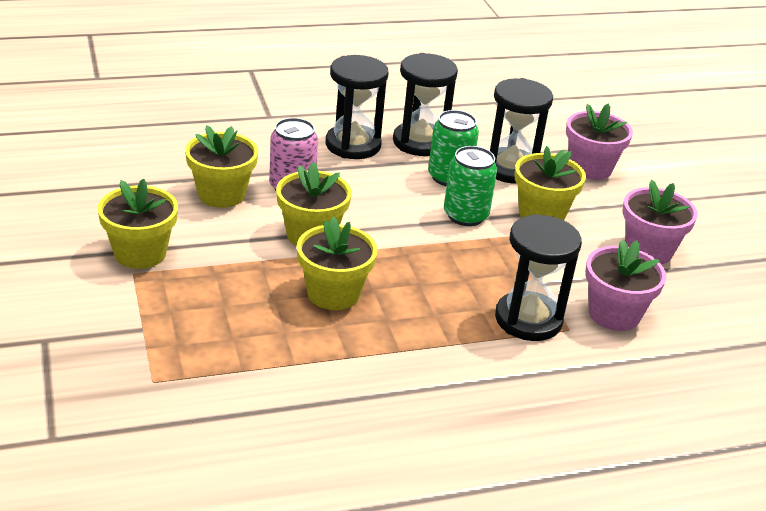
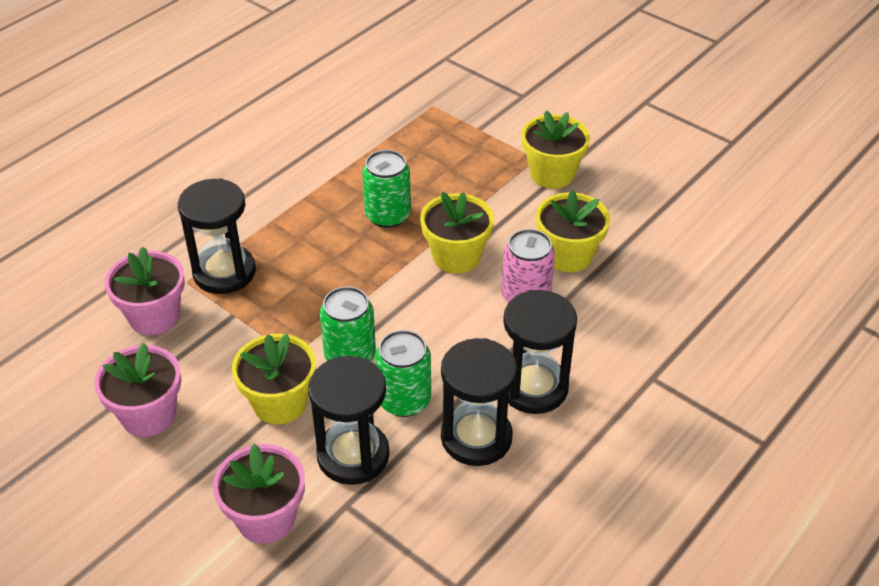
camera: 150 degrees right, 10 degrees up
yellow flower pot [297,217,378,310] -> green can [362,150,411,228]

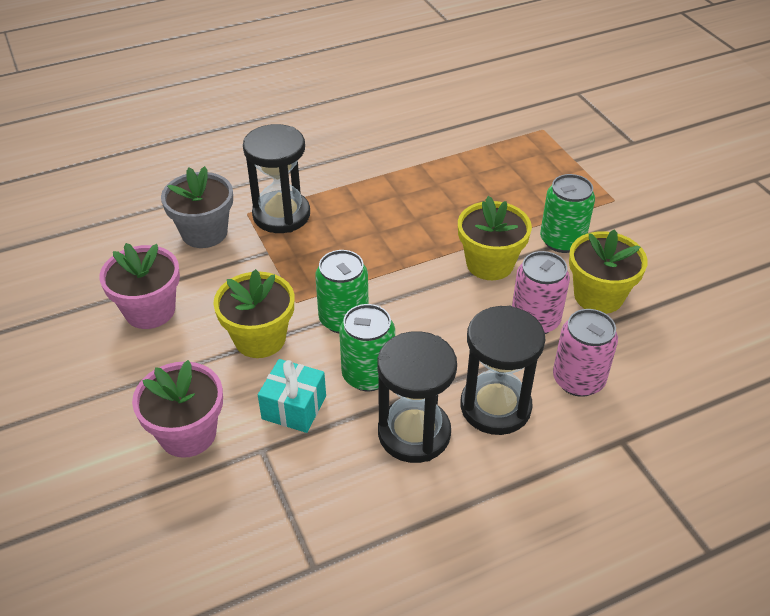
camera: 25 degrees right, 0 degrees up
pink flower pot [105,247,185,335] -> grey flower pot [161,166,233,248]
black hourglass [308,356,390,485] -> turquoise gift [258,359,326,433]
green can [362,150,411,228] -> green can moved to [540,174,595,253]
yellow flower pot [521,111,590,188] -> none
none -> pink can [553,309,618,397]

